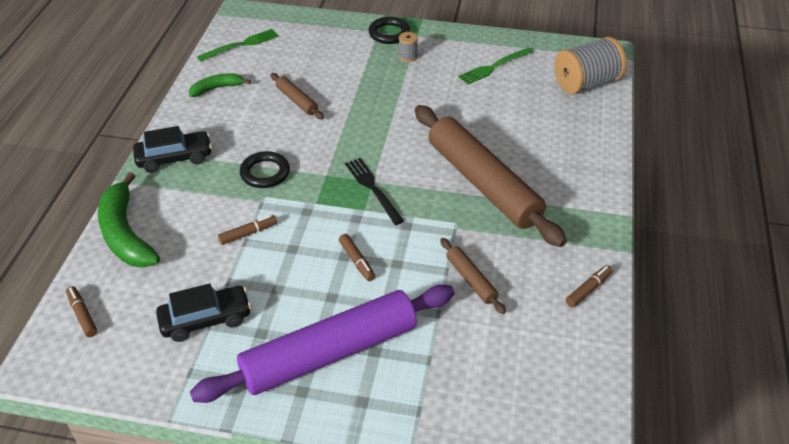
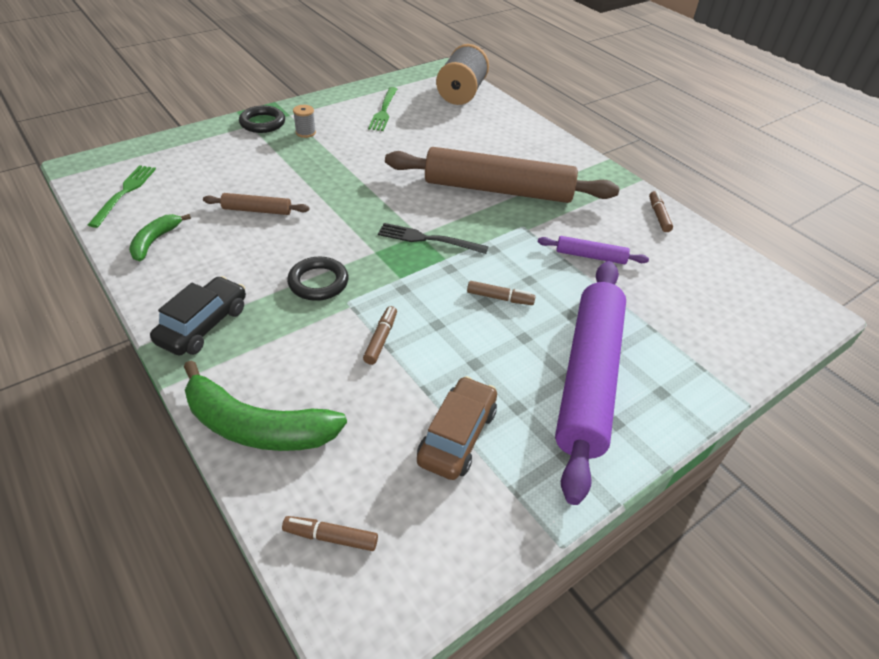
camera: 50 degrees left, 0 degrees up
black car [156,283,251,342] -> brown car [417,376,497,480]
brown rolling pin [440,238,506,314] -> purple rolling pin [538,236,649,264]

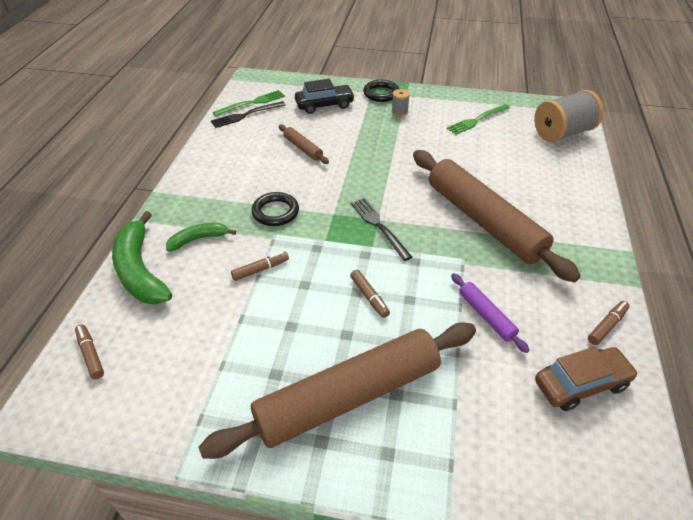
camera: 50 degrees right, 0 degrees up
green banana [129,214,191,261] -> green banana moved to [166,223,236,251]
black car [150,276,246,355] -> black car moved to [295,79,355,114]
brown car [417,376,497,480] -> brown car moved to [535,347,638,411]
purple rolling pin [555,261,626,505] -> brown rolling pin [199,322,476,459]
none -> black fork [211,101,286,128]

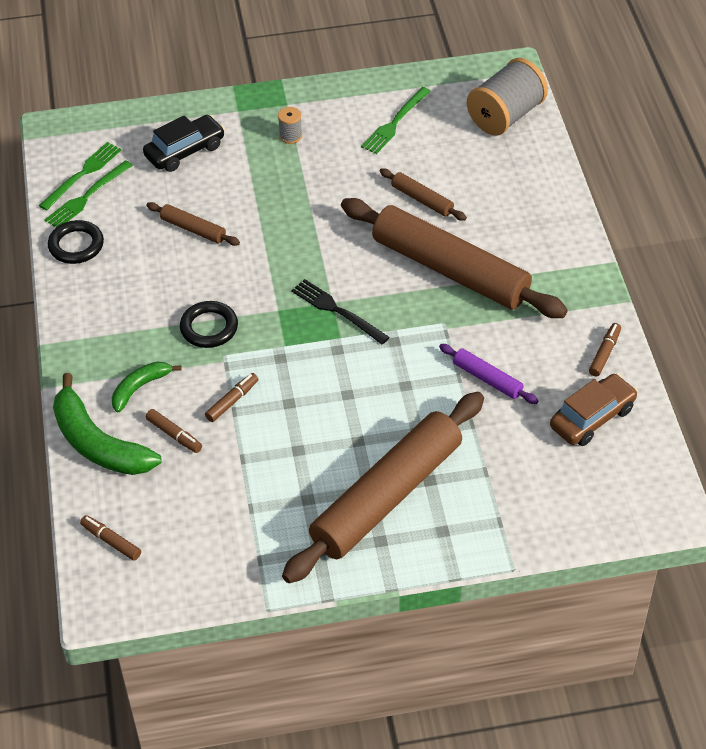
camera: 20 degrees left, 5 degrees up
black fork [211,101,286,128] -> green fork [45,160,133,227]
brown marker [350,270,390,318] -> brown marker moved to [146,409,202,453]
black ring [363,80,399,102] -> black ring moved to [48,220,104,264]
none -> brown rolling pin [379,168,467,221]

